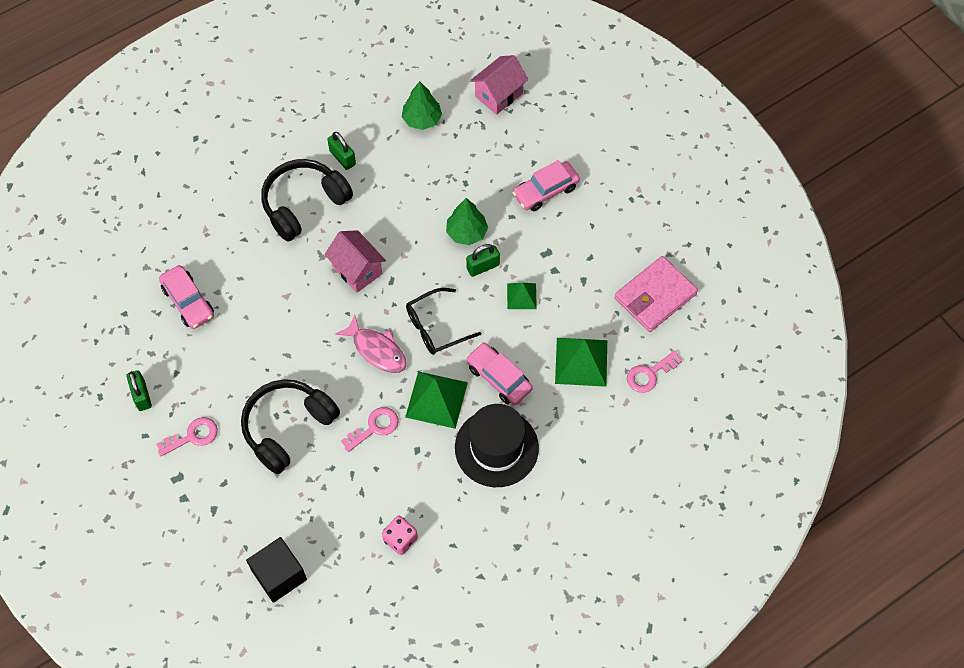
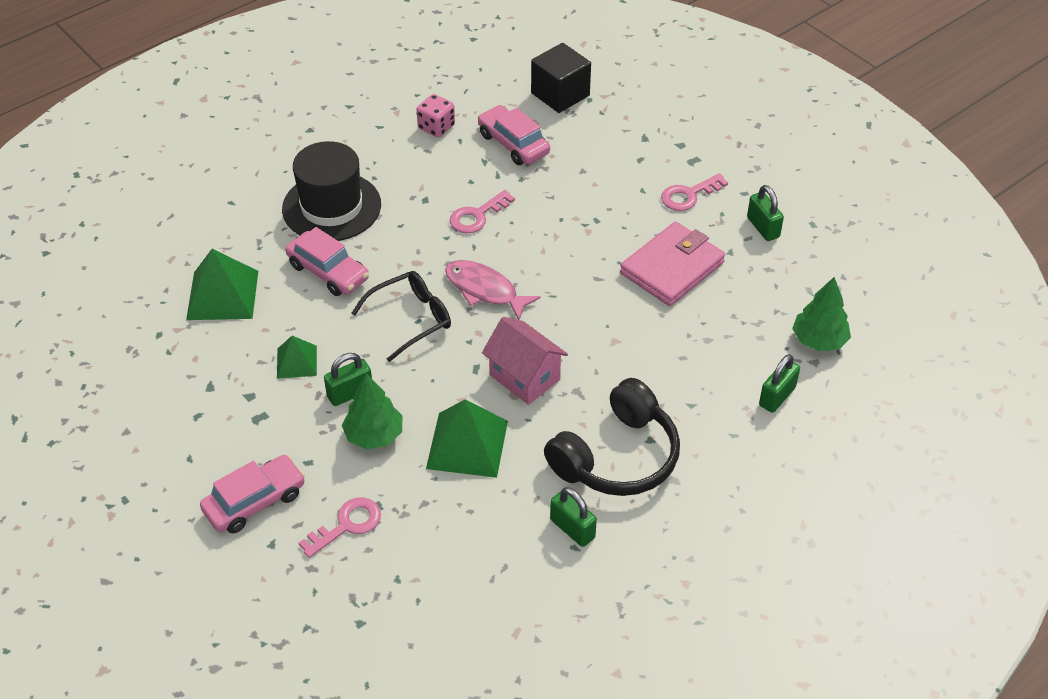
camera: 175 degrees right, 15 degrees down
pink car [159,265,214,329] -> pink car moved to [478,105,550,165]
black headphones [241,379,340,474] -> none
green tree [402,81,442,130] -> green tree moved to [792,277,851,351]
green pyramid [405,371,468,429] -> green pyramid moved to [426,399,508,478]
pink house [470,55,528,115] -> none
pink wallet [615,256,698,332] -> pink wallet moved to [620,222,725,306]
pink key [627,351,682,393] -> pink key moved to [299,497,381,558]
none -> green padlock [759,354,800,413]

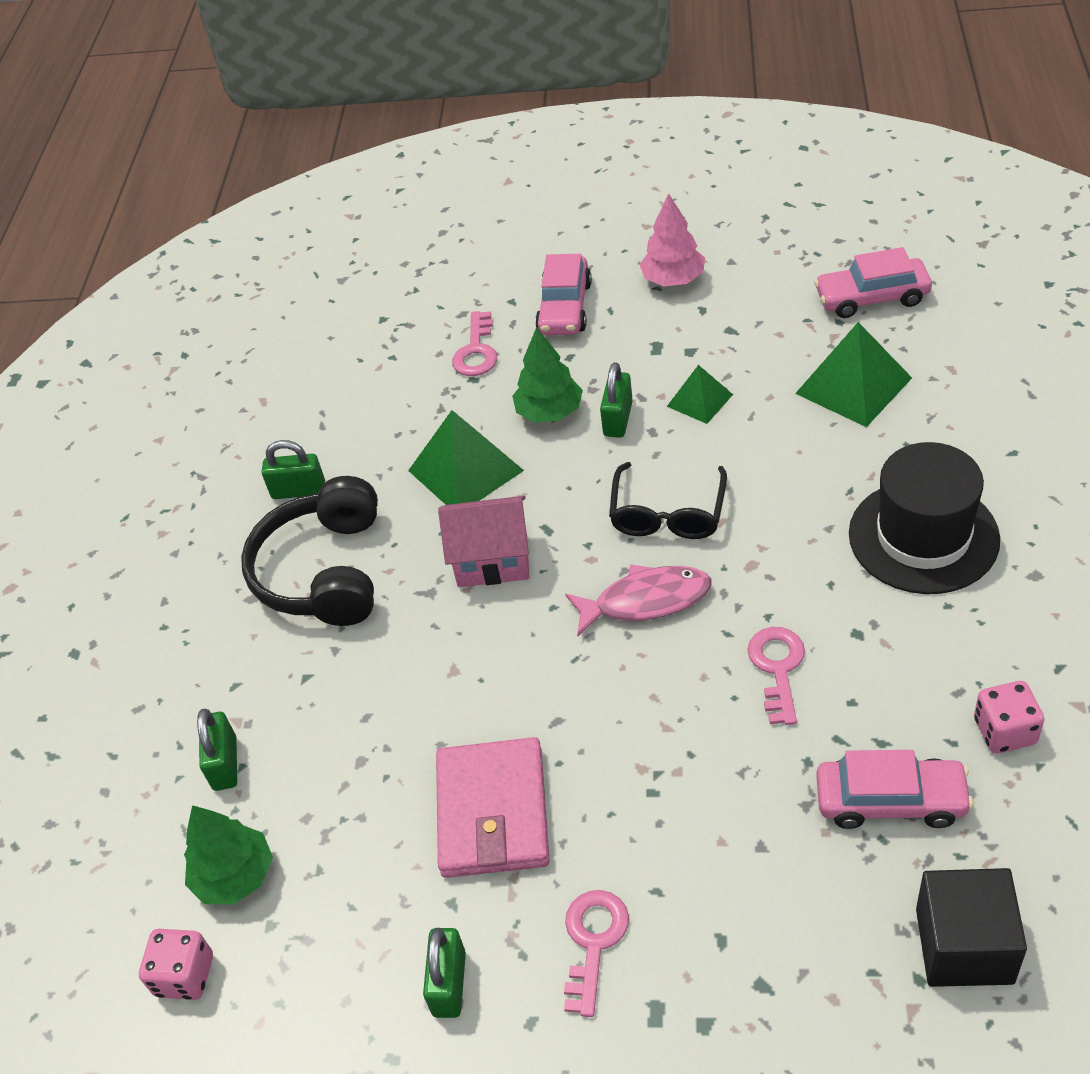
camera: 140 degrees right, 0 degrees up
pink car [286,227,369,296] -> pink car moved to [814,247,932,318]
green padlock [747,185,784,241] -> green padlock turned 75 degrees clockwise [423,928,466,1018]
none -> pink dice [139,929,213,1000]
none -> pink tree [639,193,705,286]

